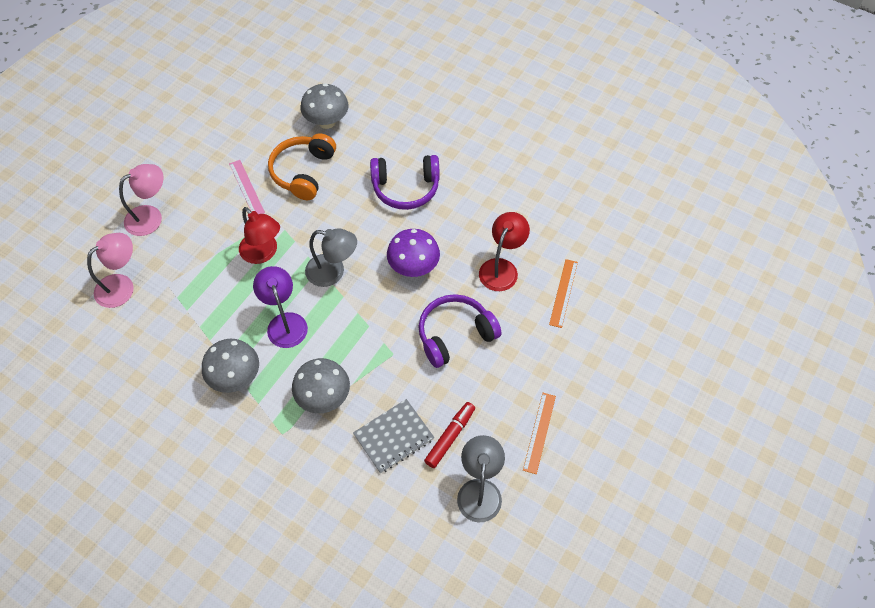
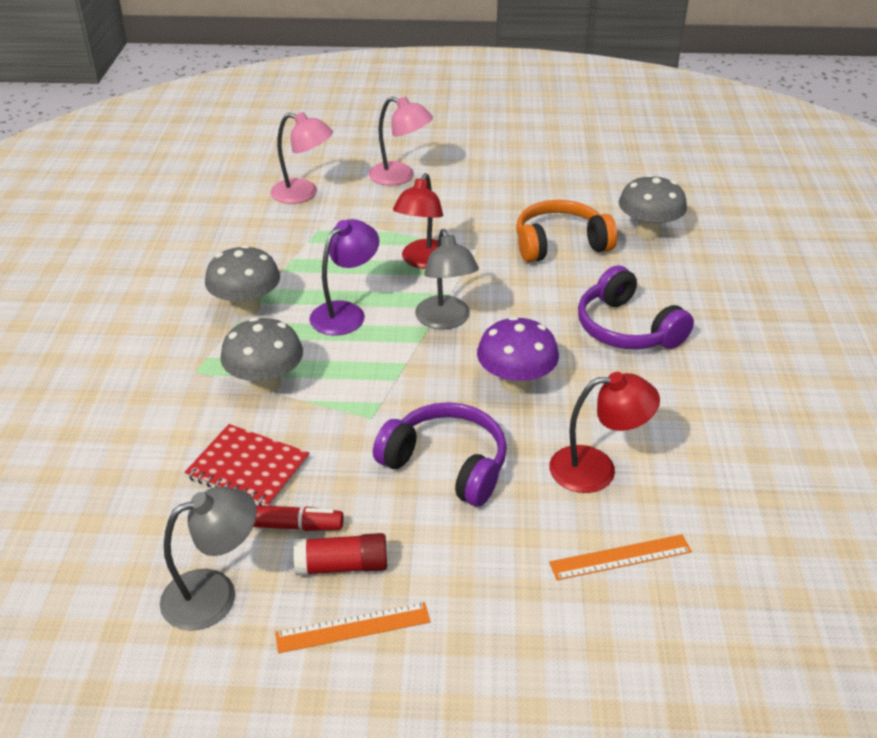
camera: 60 degrees right, 20 degrees down
pink ruler [229,160,265,214] -> none
grey notebook [353,399,434,474] -> red notebook [184,424,310,506]
none -> red glue stick [294,533,387,575]

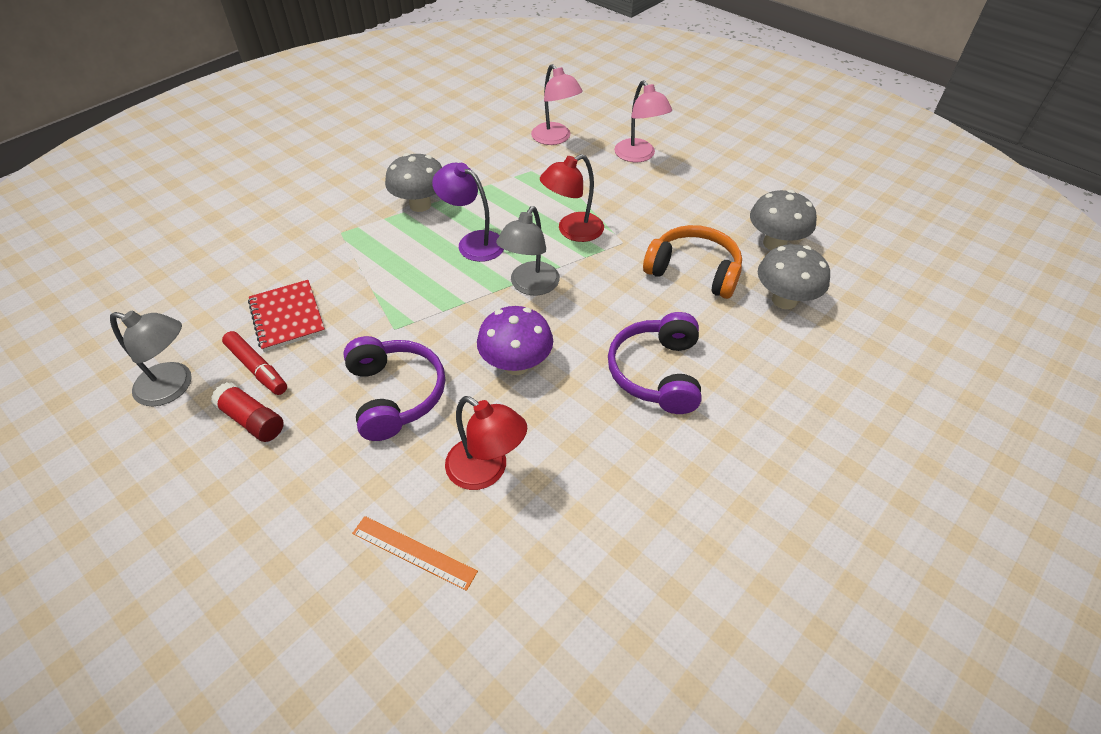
camera: 40 degrees right, 10 degrees up
grey mushroom [220,317,303,394] -> grey mushroom moved to [750,190,817,250]
orange ruler [275,602,430,653] -> none
purple lamp [309,219,379,335] -> purple lamp turned 135 degrees counterclockwise [432,163,504,262]

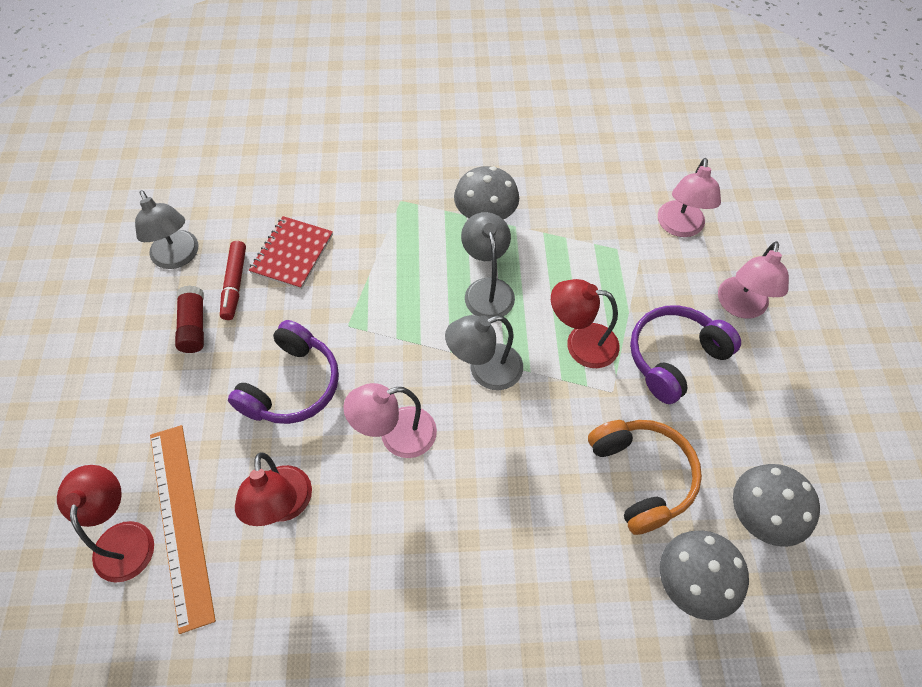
camera: 45 degrees right, 10 degrees up
orange ruler [352,516,478,591] -> orange ruler [150,425,216,634], size x1.76
purple lamp [432,163,504,262] -> grey lamp [461,212,515,318]
purple mushroom [477,306,553,375] -> pink lamp [343,383,437,458]
purple headphones [608,312,702,414] -> purple headphones moved to [630,305,741,404]
none -> red lamp [57,465,154,583]

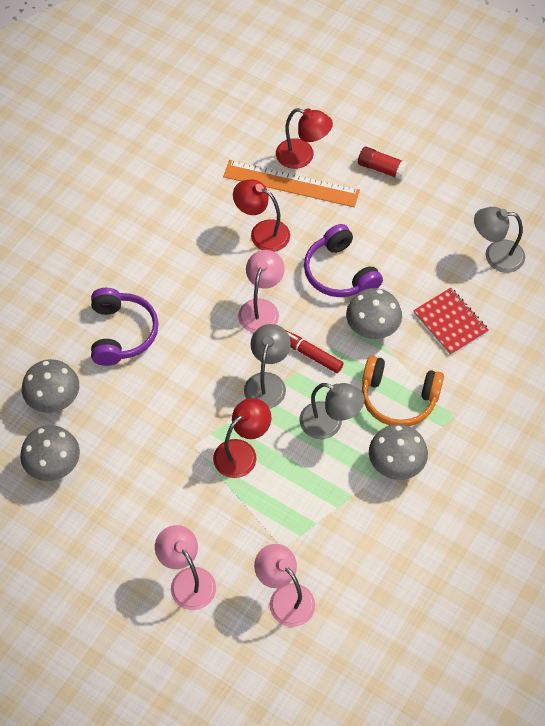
camera: 125 degrees right, 0 degrees up
red glue stick [175,285,204,353] -> red glue stick moved to [358,146,409,180]
red marker [220,241,246,320] -> red marker moved to [286,330,344,373]
orange headphones [588,420,702,535] -> orange headphones moved to [362,356,444,426]
purple headphones [630,305,741,404] -> purple headphones moved to [91,288,159,366]
none -> grey mushroom [346,288,402,339]

